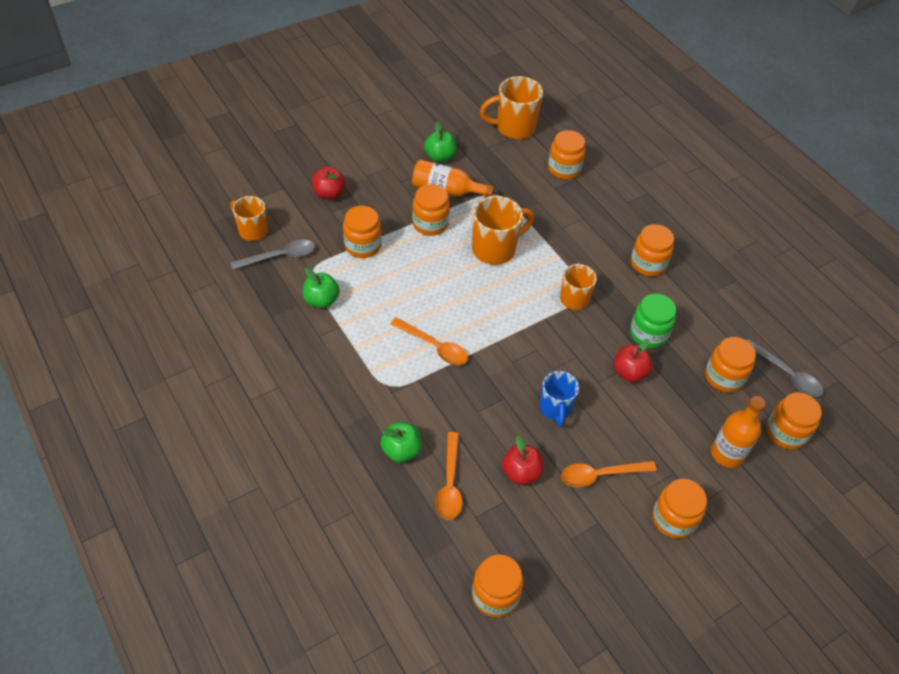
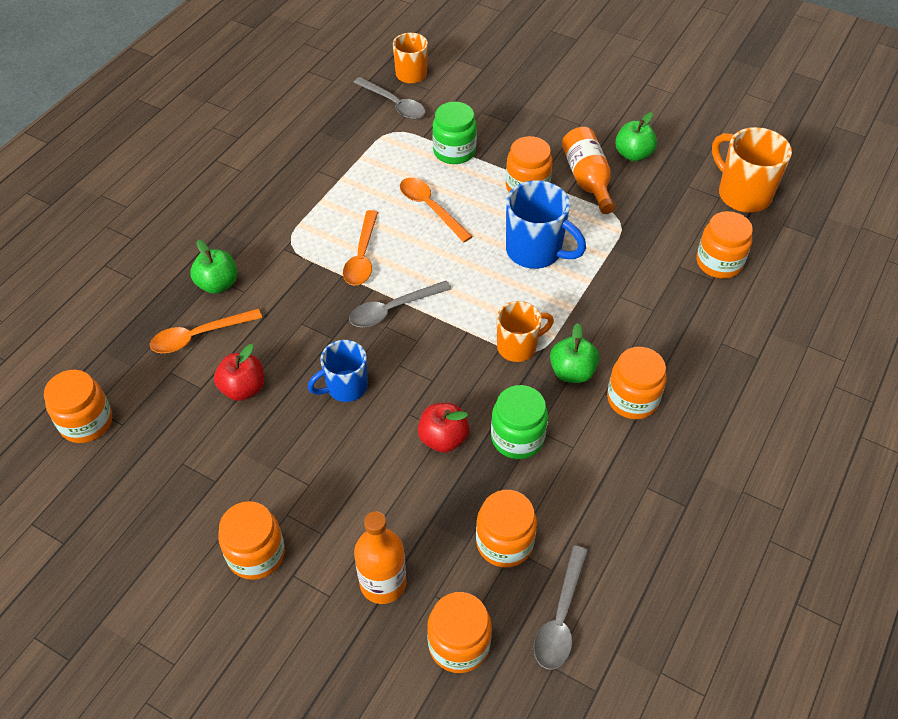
camera: 65 degrees right, 0 degrees up
green apple [303,268,340,308] -> green apple moved to [550,323,599,383]
red apple [312,167,345,200] -> none
orange jar [343,206,382,258] -> green jar [432,102,477,164]
orange mug [472,196,534,265] -> blue mug [506,180,586,269]
orange spoon [561,461,657,488] -> orange spoon moved to [400,178,473,242]
none -> grey spoon [349,281,451,327]

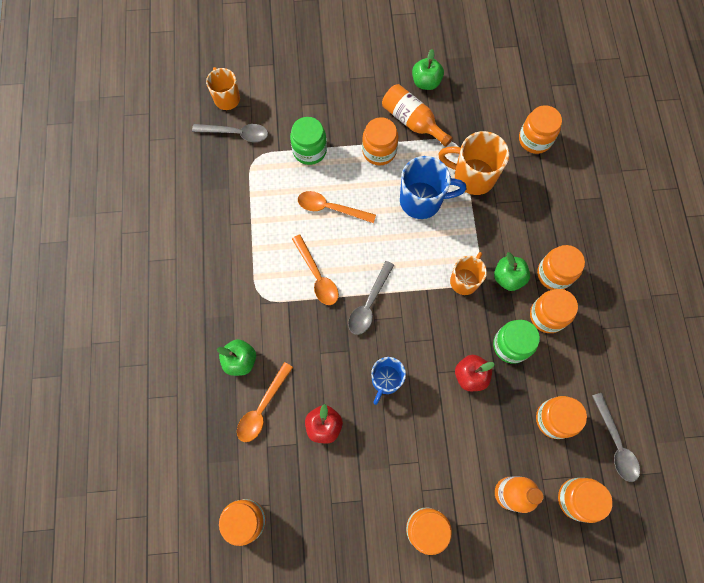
camera: 35 degrees left, 20 degrees up
orange mug [712,127,792,213] -> orange mug moved to [438,131,509,195]
none -> orange jar [530,289,578,333]

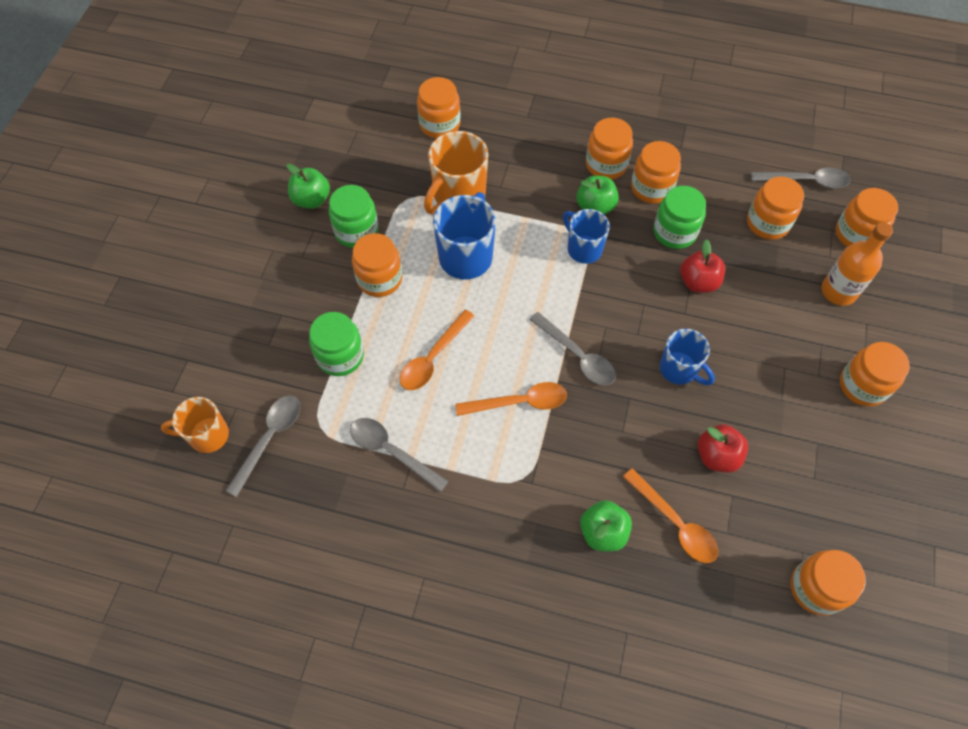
camera: 70 degrees left, 10 degrees down
orange bottle [382,84,453,147] -> green jar [329,185,379,248]
orange mug [450,252,487,295] -> blue mug [563,209,610,264]
none -> grey spoon [350,418,449,493]

